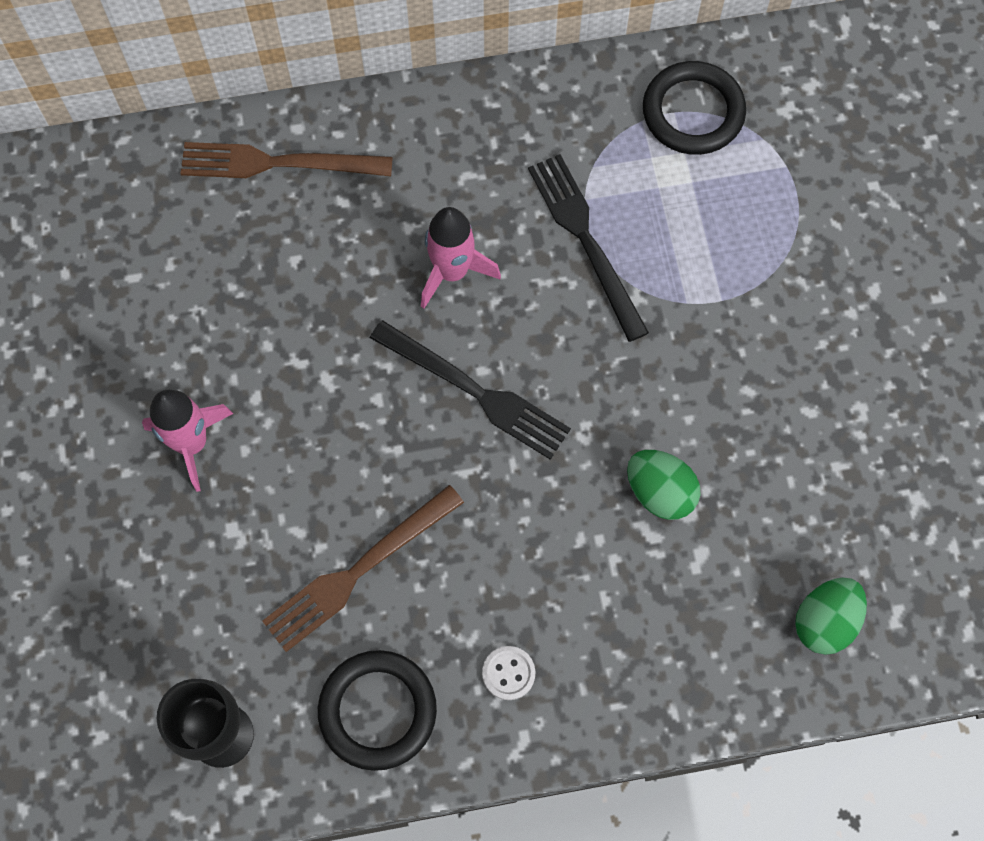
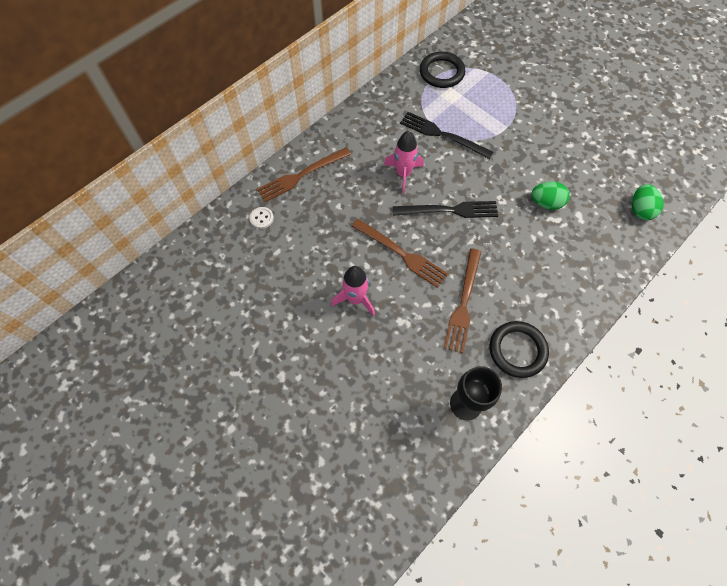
camera: 35 degrees left, 5 degrees down
white button [482,646,535,700] -> white button moved to [250,207,274,229]
none -> brown fork [352,219,448,288]

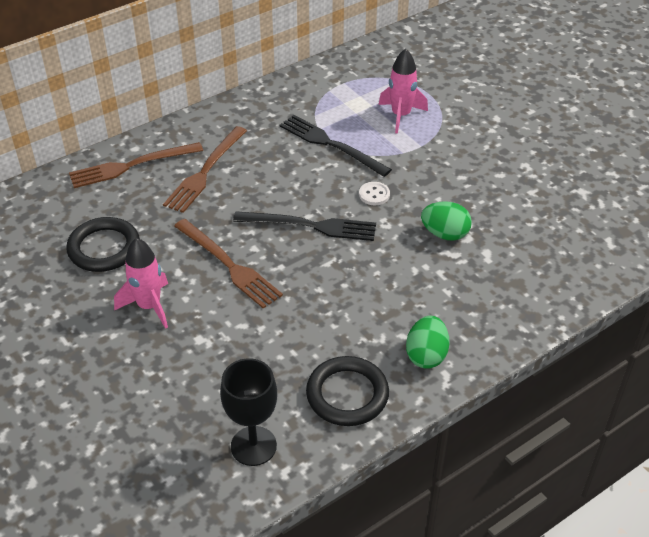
camera: 10 degrees right, 20 degrees down
white button [250,207,274,229] -> white button moved to [359,182,390,205]
pink rocket [384,131,424,193] -> pink rocket moved to [379,49,428,134]
black ring [420,51,465,88] -> black ring moved to [66,217,140,272]
brown fork [444,248,481,353] -> brown fork moved to [163,126,247,213]
green egg [632,184,664,220] -> green egg moved to [406,316,449,369]

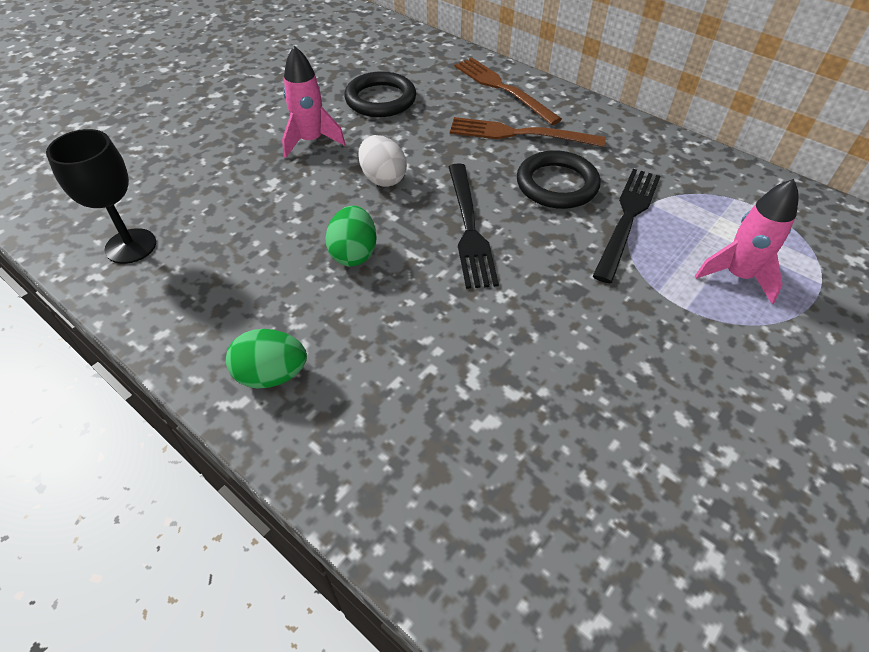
camera: 75 degrees right, 5 degrees up
brown fork [174,219,283,309] -> white egg [358,135,407,187]
black ring [306,356,389,426] -> black ring moved to [517,150,601,209]
white button [359,182,390,205] -> none
green egg [421,201,472,241] -> green egg moved to [325,206,377,266]

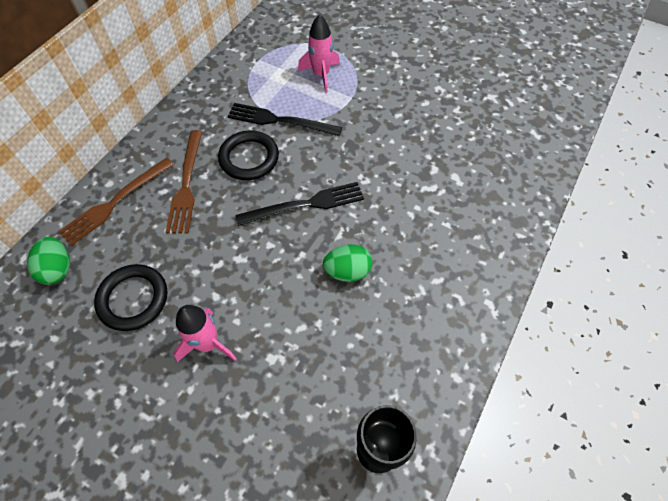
camera: 100 degrees left, 10 degrees up
green egg [226,329,307,388] -> green egg moved to [27,237,70,285]
white egg [358,135,407,187] -> none

